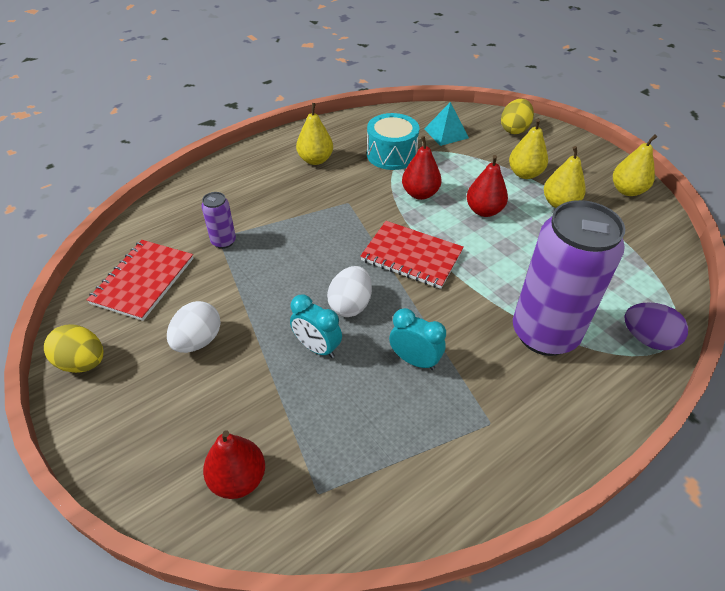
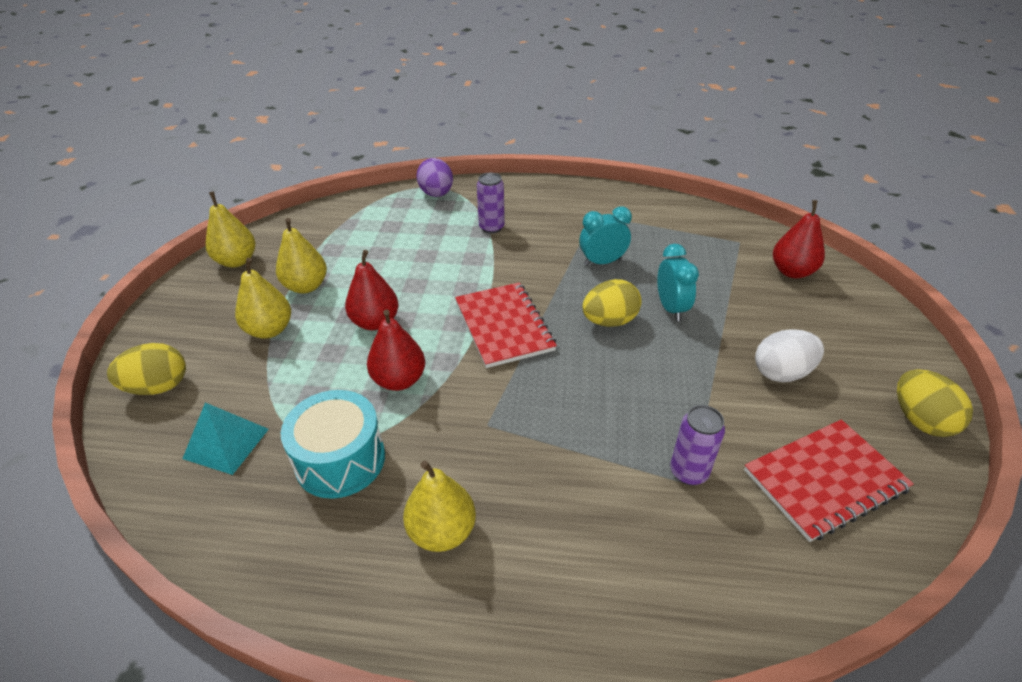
camera: 135 degrees left, 5 degrees down
white egg [327,266,372,317] -> yellow egg [582,279,641,327]
turquoise clock [389,308,446,370] -> turquoise clock turned 90 degrees clockwise [579,207,632,266]
purple can [513,200,625,356] -> purple can [477,173,505,234], size x0.43

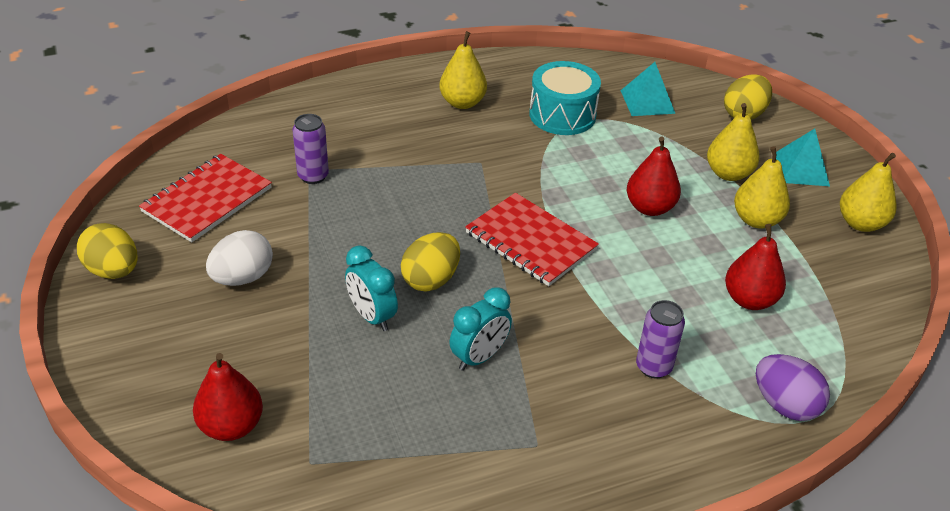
camera: 150 degrees right, 0 degrees up
red pear [367,309,425,391] -> red pear moved to [725,224,786,310]
none -> turquoise pyramid [776,129,830,186]

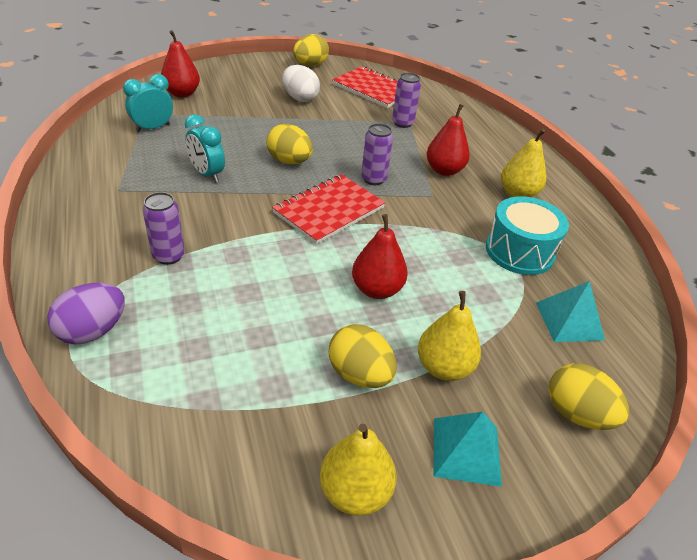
camera: 90 degrees right, 0 degrees up
turquoise clock [345,245,398,331] -> turquoise clock moved to [123,74,173,132]
red pear [725,224,786,310] -> red pear moved to [427,104,470,176]
yellow pear [734,146,790,228] -> yellow egg [329,324,397,388]
none -> purple can [361,123,393,185]

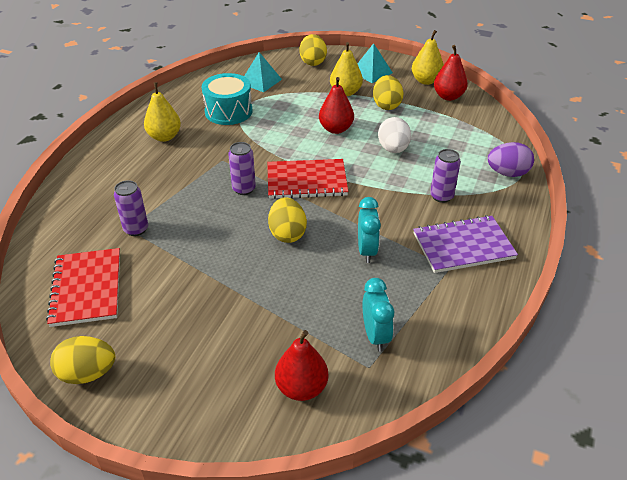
camera: 135 degrees left, 0 degrees up
turquoise clock [123,74,173,132] -> turquoise clock turned 105 degrees counterclockwise [363,278,394,352]
white egg [282,65,320,102] -> white egg moved to [378,117,411,153]
red pear [427,104,470,176] -> red pear moved to [434,45,468,101]
none -> purple notebook [413,215,518,273]

